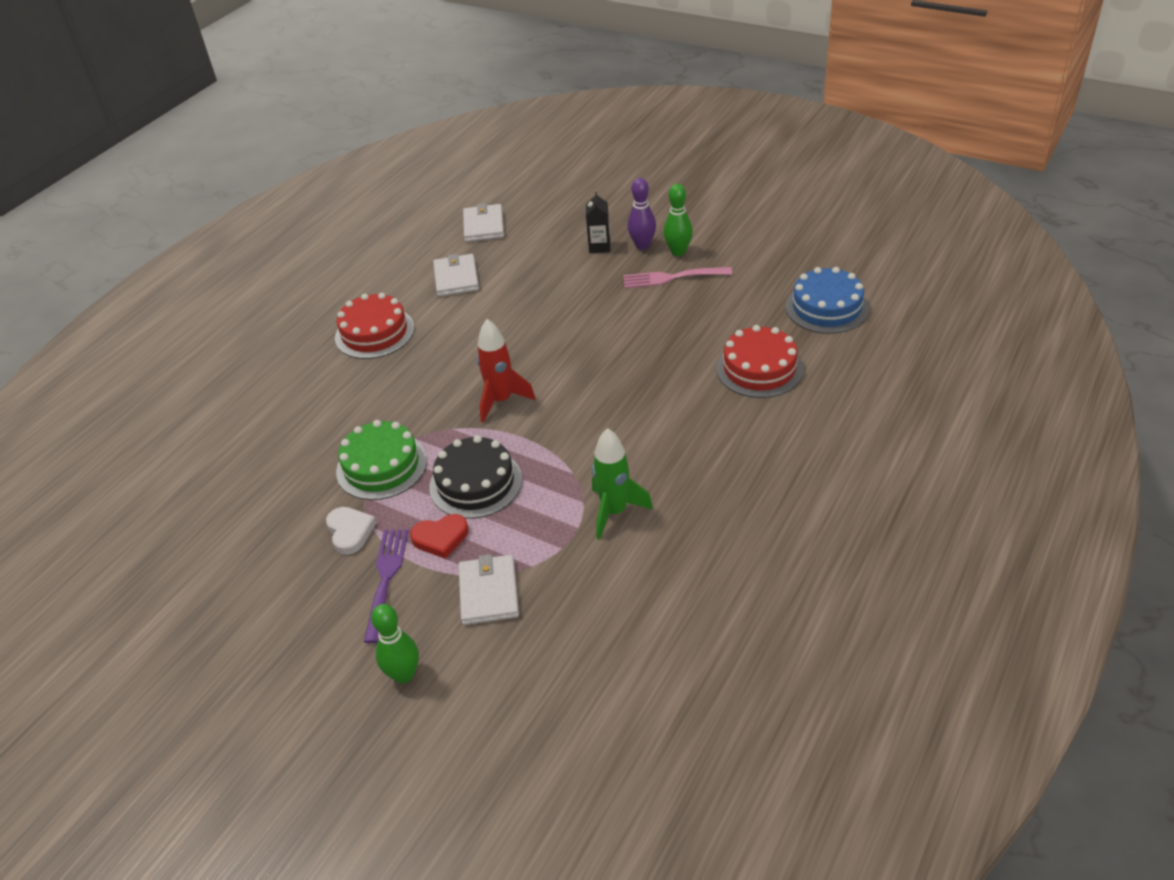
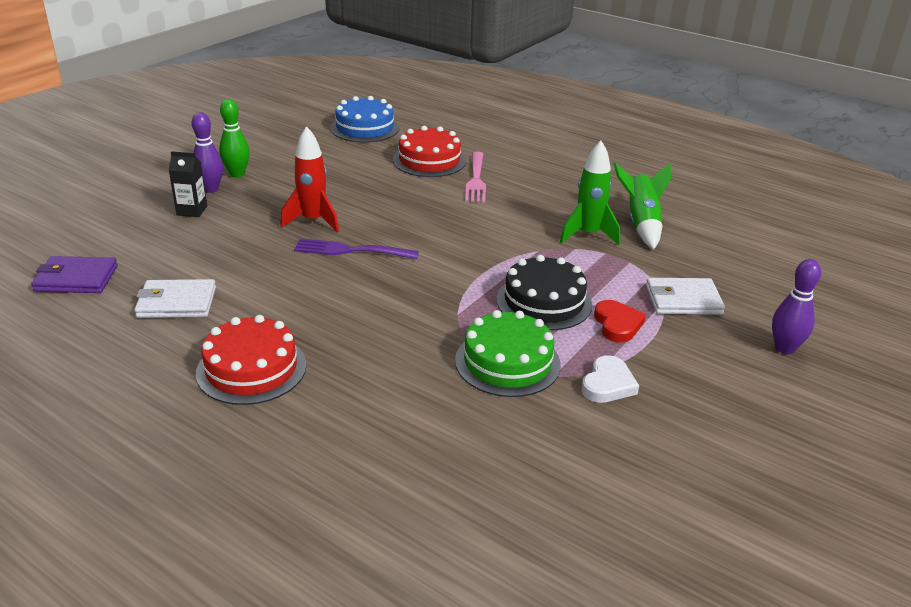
camera: 90 degrees left, 10 degrees down
white heart [326,507,376,555] -> white heart turned 135 degrees clockwise [581,355,639,403]
purple fork [364,529,408,643] -> purple fork moved to [294,238,419,259]
green bowling pin [371,604,419,684] -> purple bowling pin [772,259,821,355]
white wallet [463,203,504,242] -> purple wallet [31,256,118,293]
red rocket [477,319,536,423] -> red rocket moved to [280,126,339,232]
pink fork [623,267,733,288] -> pink fork moved to [465,152,486,203]
none -> green rocket [613,162,671,249]

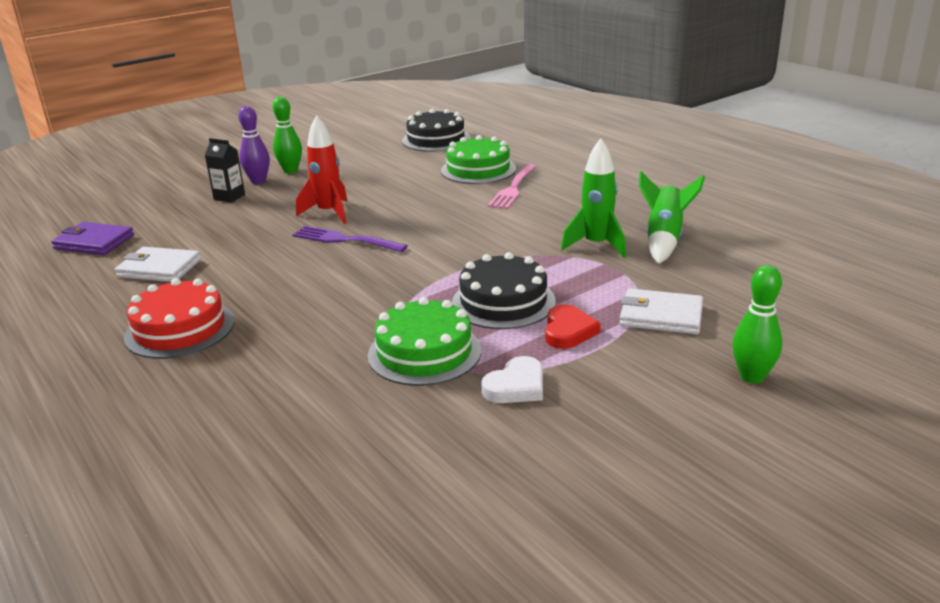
camera: 20 degrees right, 5 degrees down
blue cake [331,96,399,143] -> black cake [402,109,470,152]
red cake [393,126,466,177] -> green cake [441,135,516,184]
purple bowling pin [772,259,821,355] -> green bowling pin [732,265,782,384]

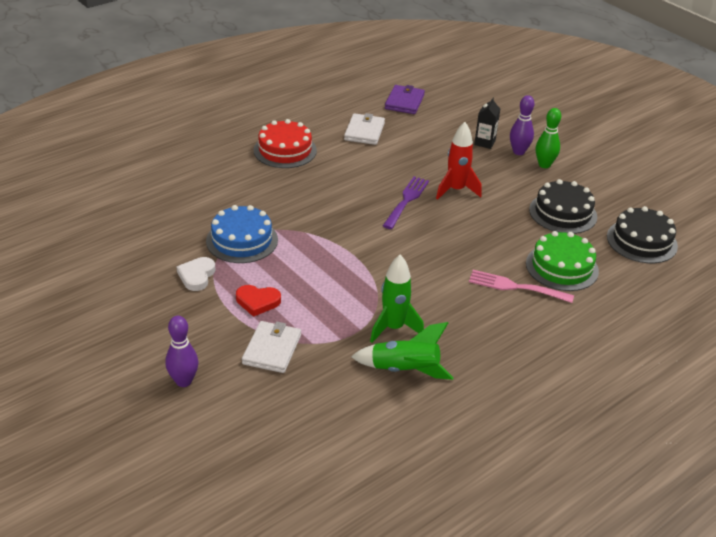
camera: 85 degrees right, 10 degrees up
green cake [368,297,481,386] -> blue cake [206,205,278,263]
black cake [452,252,556,329] -> black cake moved to [529,179,597,234]
white heart [481,356,543,403] -> white heart turned 60 degrees clockwise [176,257,216,291]
green bowling pin [732,265,782,384] -> purple bowling pin [165,316,199,387]

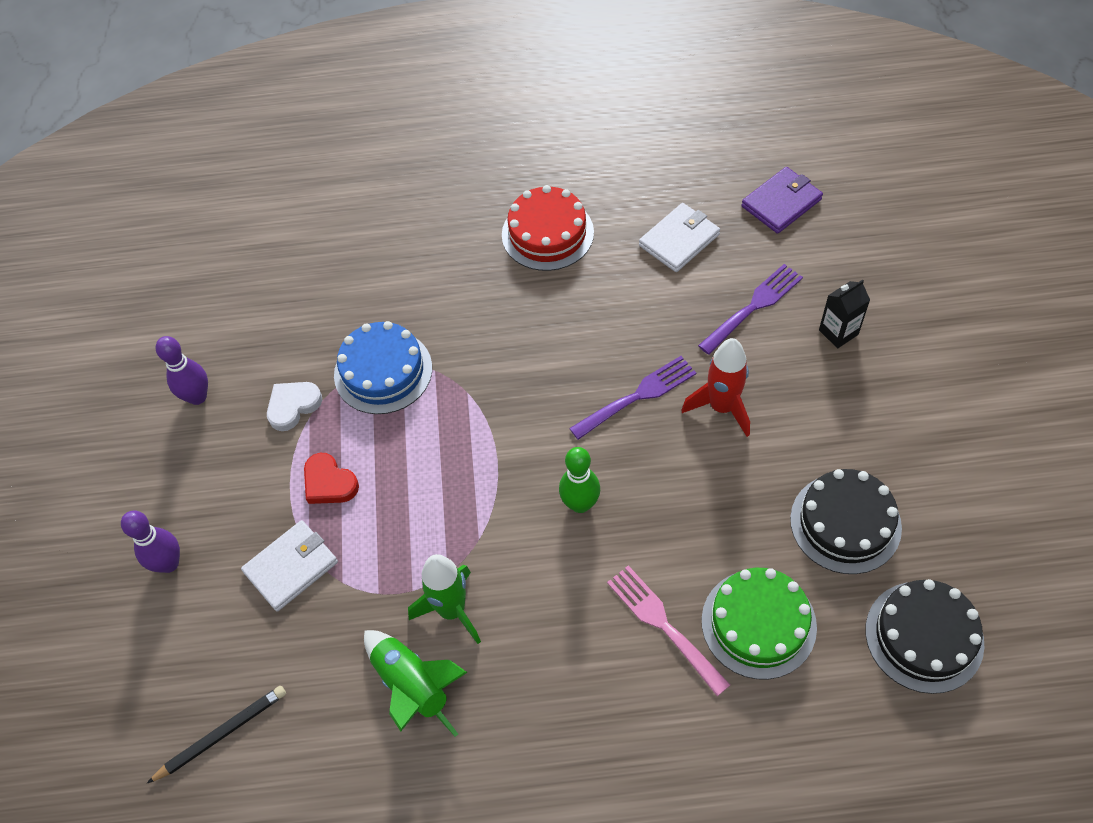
camera: 40 degrees right, 20 degrees up
purple bowling pin [510,95,534,155] -> purple bowling pin moved to [156,336,208,405]
green bowling pin [536,108,561,168] -> green bowling pin moved to [559,447,600,513]
none -> black pencil [147,686,286,783]
none -> purple fork [698,264,803,355]

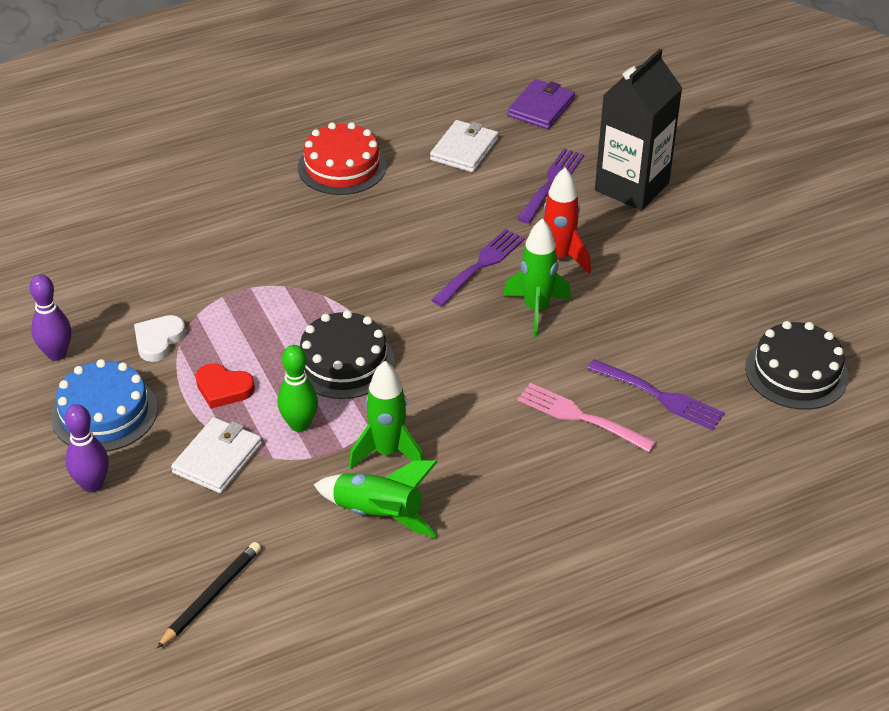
camera: 25 degrees left, 15 degrees down
blue cake [334,321,432,414] -> blue cake moved to [51,359,158,451]
green bowling pin [559,447,600,513] -> green bowling pin moved to [277,345,318,432]
green cake [702,568,817,680] -> purple fork [587,359,725,430]
black cake [790,469,902,574] -> black cake moved to [299,310,395,399]
black carton [819,280,870,348] -> black carton [595,49,682,211], size x2.15
none -> green rocket [503,218,571,337]

